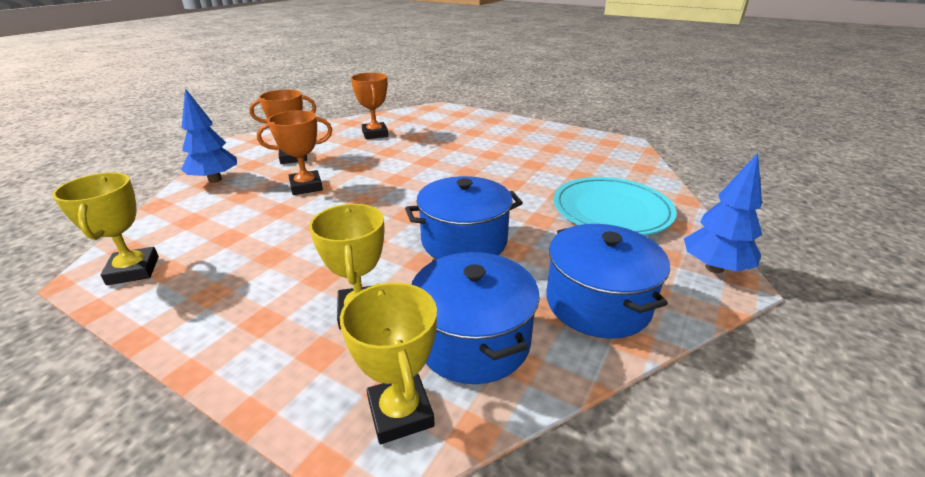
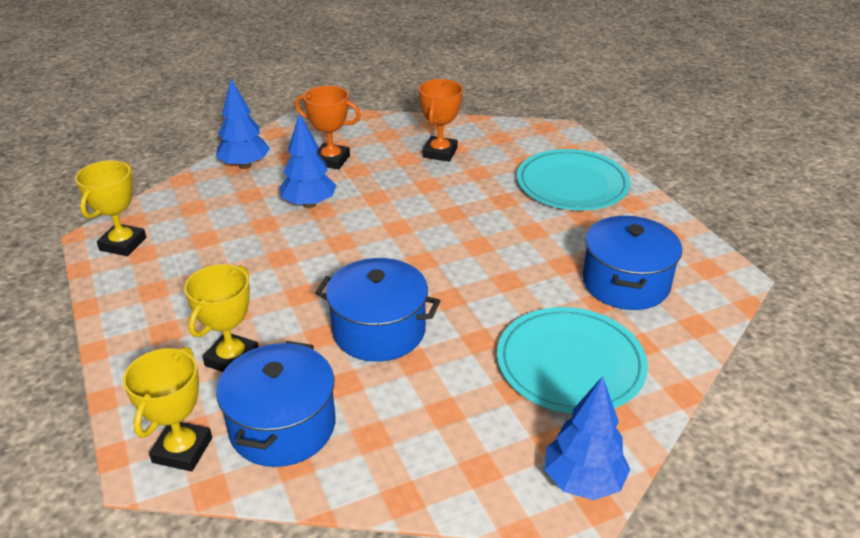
camera: 35 degrees right, 5 degrees up
orange trophy [257,110,332,195] -> blue tree [279,113,337,208]
blue pot [546,224,670,339] -> blue pot moved to [583,216,682,310]
none -> turquoise plate [517,149,631,210]

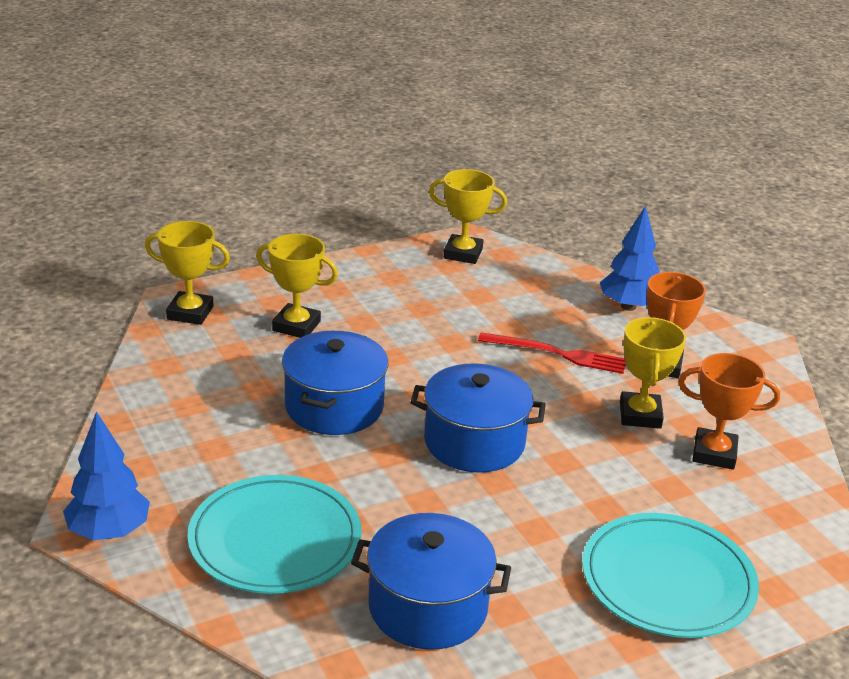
camera: 85 degrees right, 5 degrees down
blue pot [216,341,335,467] -> blue pot moved to [410,363,546,473]
blue tree [279,113,337,208] -> red fork [478,332,626,374]
none -> yellow trophy [620,317,686,429]

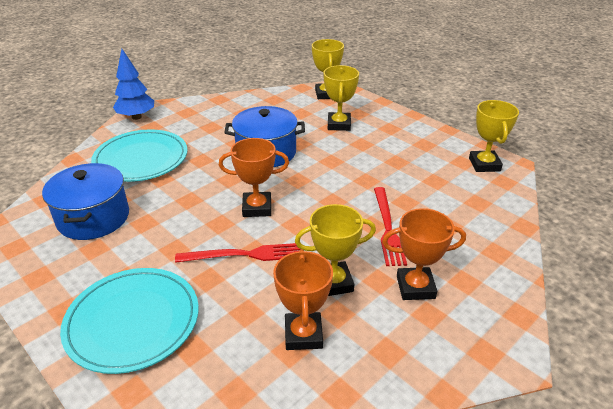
camera: 75 degrees right, 5 degrees up
blue pot [410,363,546,473] -> orange trophy [219,138,289,217]
blue tree [600,206,660,311] -> none
none -> red fork [175,243,301,263]

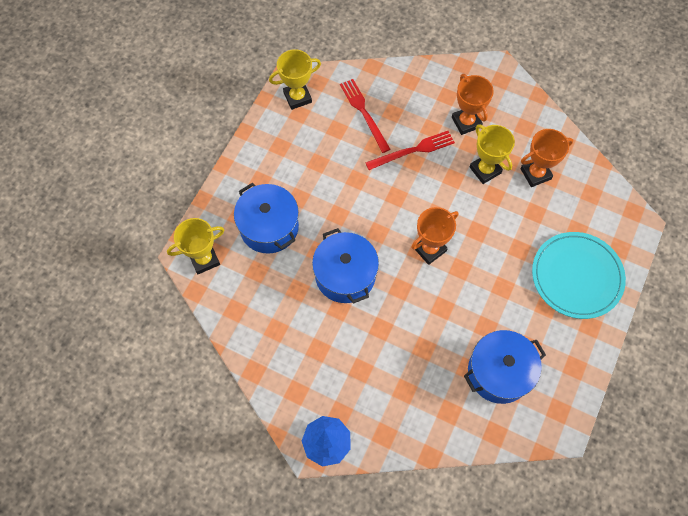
camera: 110 degrees left, 30 degrees up
turquoise plate [91,129,188,182] -> none
red fork [175,243,301,263] -> red fork moved to [340,79,390,153]
orange trophy [219,138,289,217] -> orange trophy turned 75 degrees clockwise [411,207,458,265]
yellow trophy [323,65,359,131] -> blue pot [234,183,299,254]

